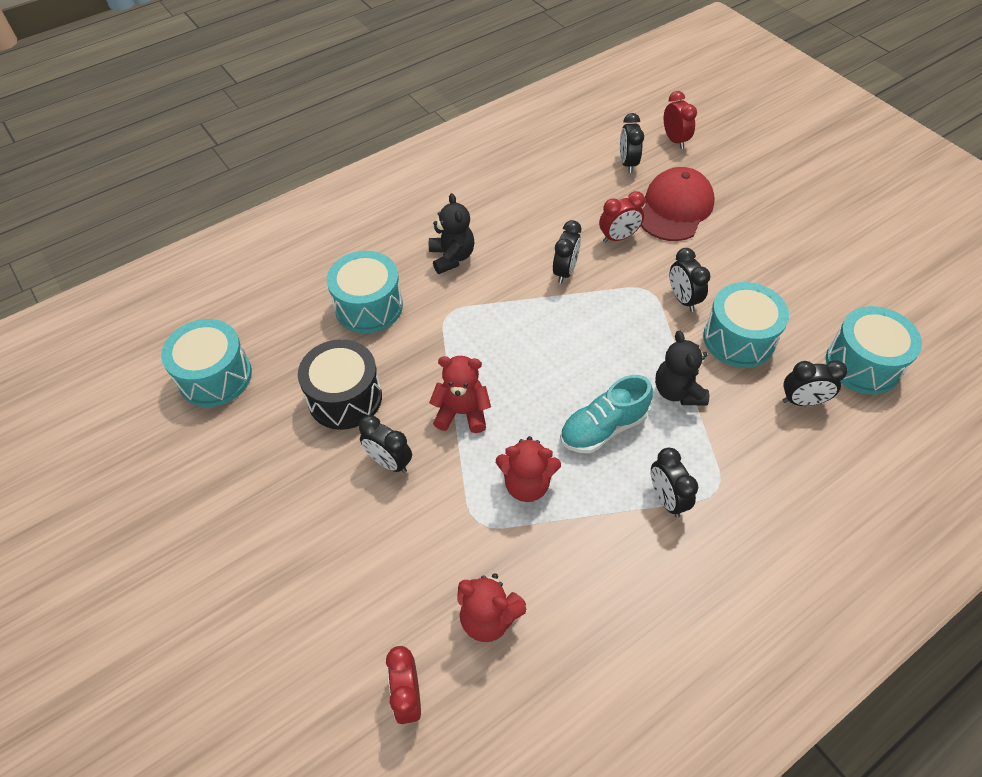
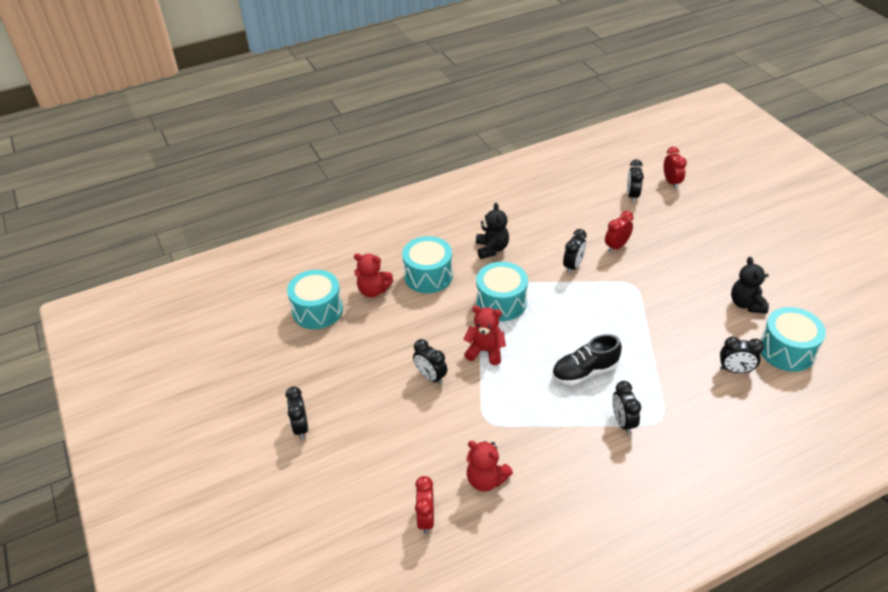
camera: 10 degrees right, 10 degrees down
black drum [298,339,382,430] -> none
red teddy bear [496,436,561,502] -> red teddy bear moved to [354,253,393,298]
turquoise shoe [560,375,653,453] -> black shoe [552,334,622,385]
red clock [599,191,645,243] -> red clock turned 150 degrees clockwise [605,211,634,253]
red cap [641,167,715,241] -> none
black teddy bear [655,331,709,406] -> black teddy bear moved to [731,257,769,314]
black clock [670,248,711,312] -> black clock moved to [285,386,308,439]
turquoise drum [703,282,789,368] -> turquoise drum moved to [476,262,528,321]

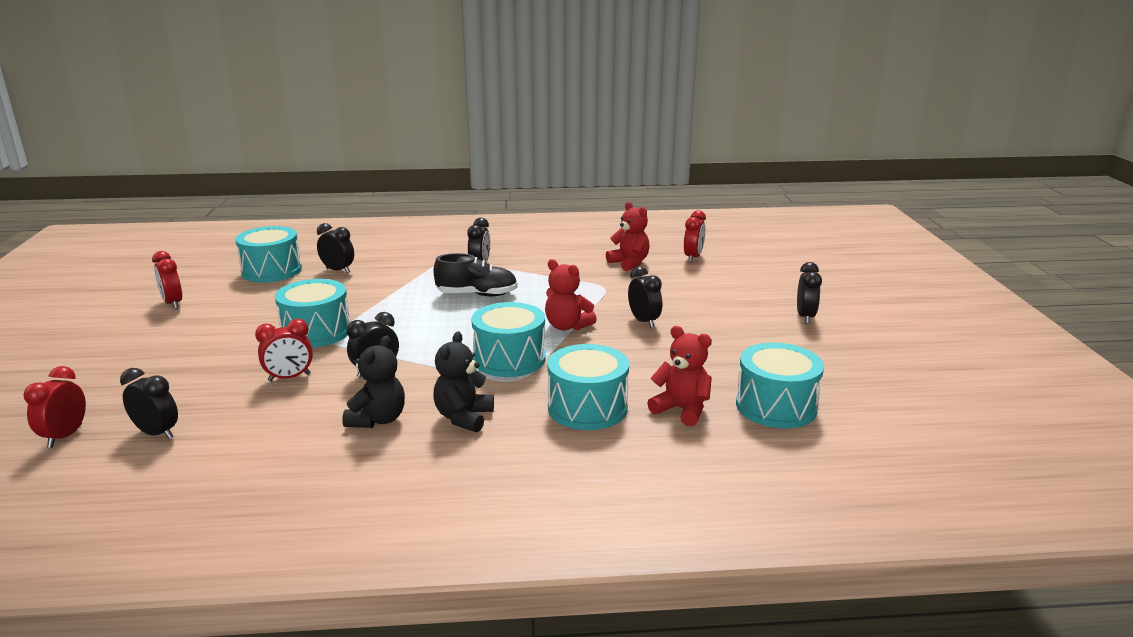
camera: 160 degrees left, 20 degrees down
black clock [627,159,644,203] -> black clock turned 90 degrees counterclockwise [120,368,178,439]
black teddy bear [731,257,769,314] -> black teddy bear moved to [342,335,405,428]
none -> red clock [152,251,182,309]
none -> turquoise drum [275,279,350,348]

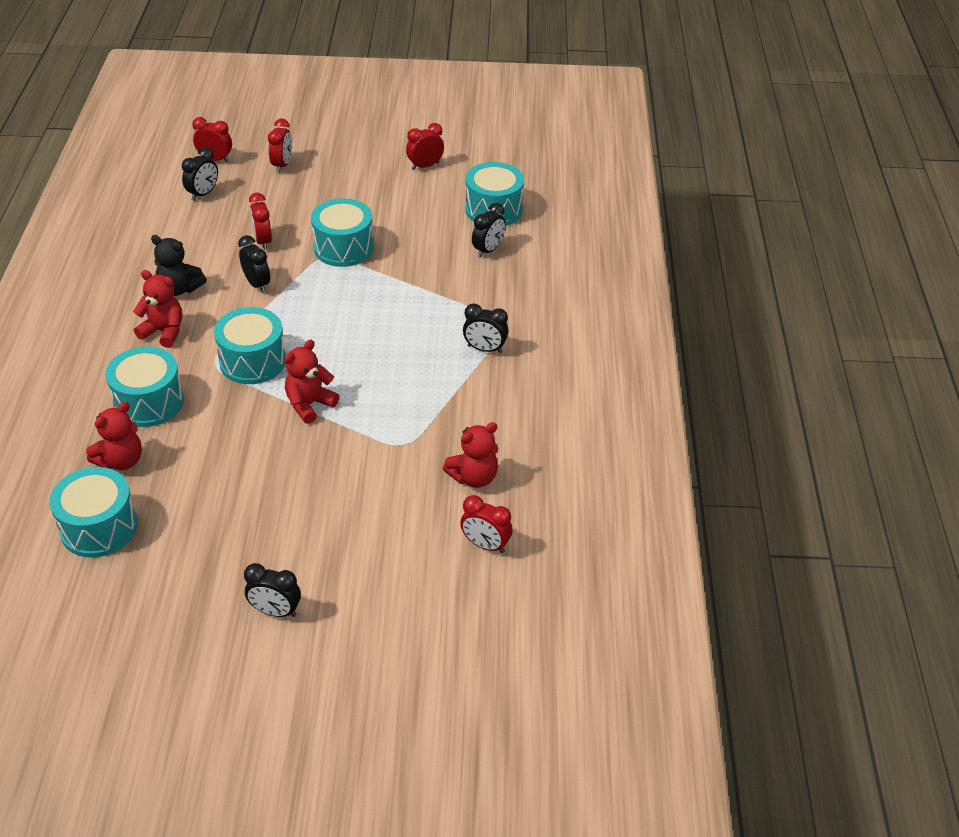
camera: 95 degrees right, 20 degrees up
black shoe [433,253,517,296] -> none
black teddy bear [433,331,494,433] -> red teddy bear [133,270,182,348]
black clock [628,266,662,328] -> none
none -> red clock [268,118,292,173]

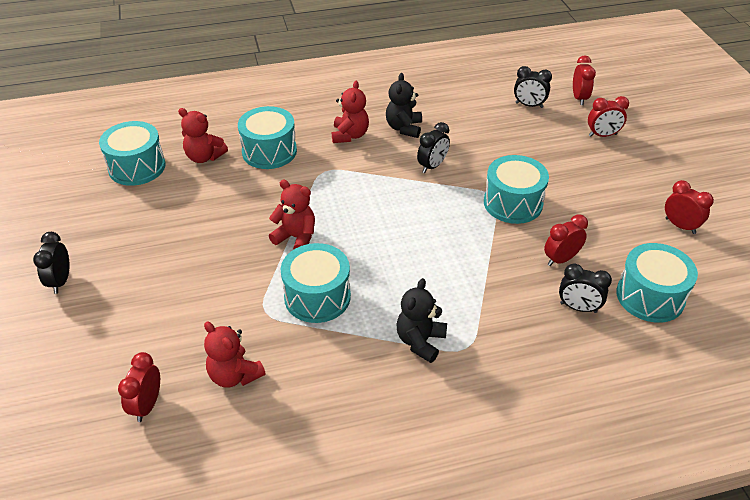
camera: 75 degrees right, 0 degrees up
turquoise drum [214,307,286,384] -> turquoise drum moved to [281,243,351,323]
red clock [249,193,272,250] -> red clock moved to [544,215,588,266]
black clock [463,304,509,353] -> black teddy bear [397,278,447,363]

